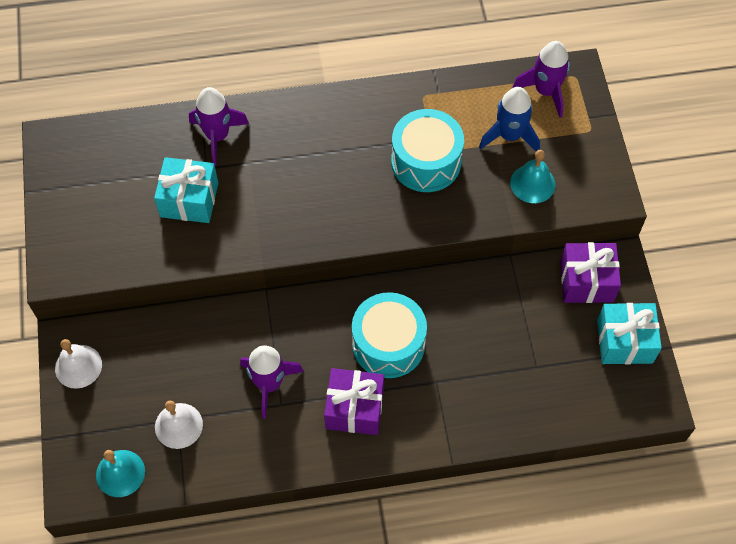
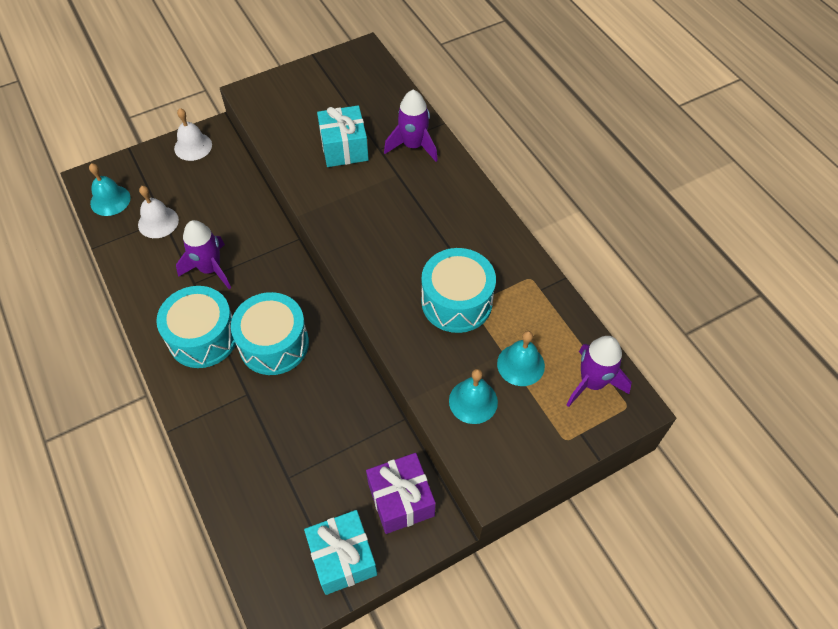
camera: 70 degrees right, 5 degrees down
purple gift [324,368,384,435] -> turquoise drum [156,286,236,368]
blue rocket [479,87,540,151] -> turquoise bell [497,331,545,386]

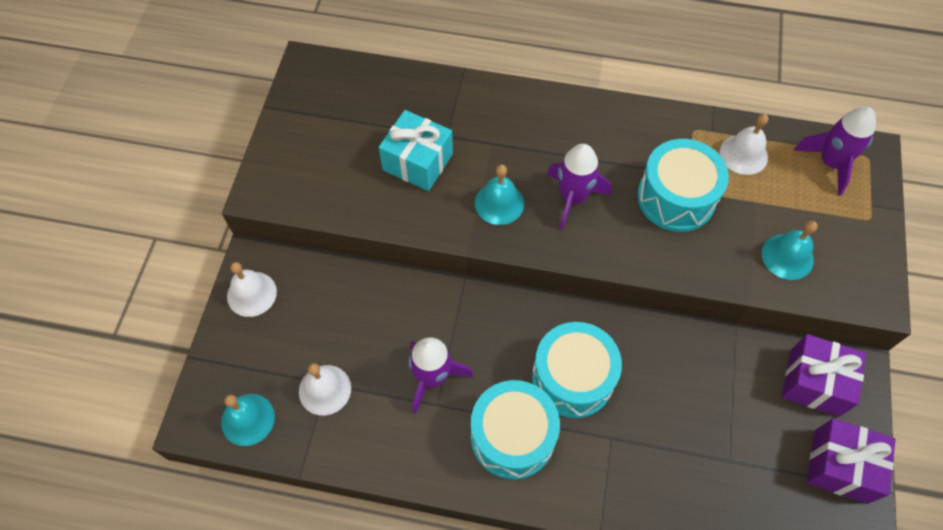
camera: 50 degrees left, 5 degrees up
turquoise gift [304,510,377,595] -> purple gift [806,418,896,504]
purple rocket [384,90,438,162] -> purple rocket moved to [547,144,611,230]
turquoise bell [497,331,545,386] -> turquoise bell moved to [475,165,524,225]
none -> white bell [720,114,769,175]

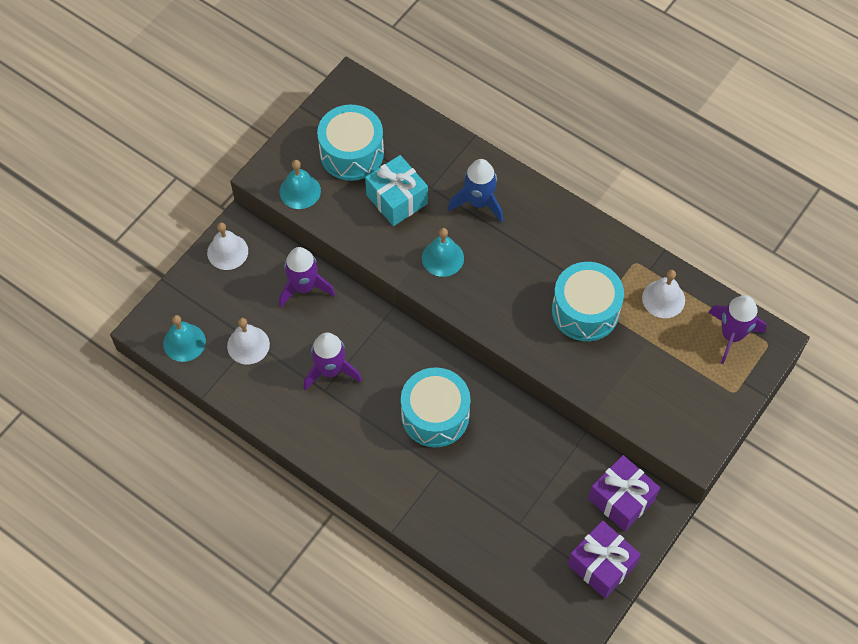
camera: 25 degrees right, 0 degrees up
turquoise drum [471,380,560,479] -> turquoise drum moved to [317,105,384,181]
purple rocket [547,144,611,230] -> purple rocket moved to [279,247,335,308]
turquoise bell [762,221,818,280] -> turquoise bell moved to [280,160,321,209]
none -> blue rocket [448,159,503,223]

